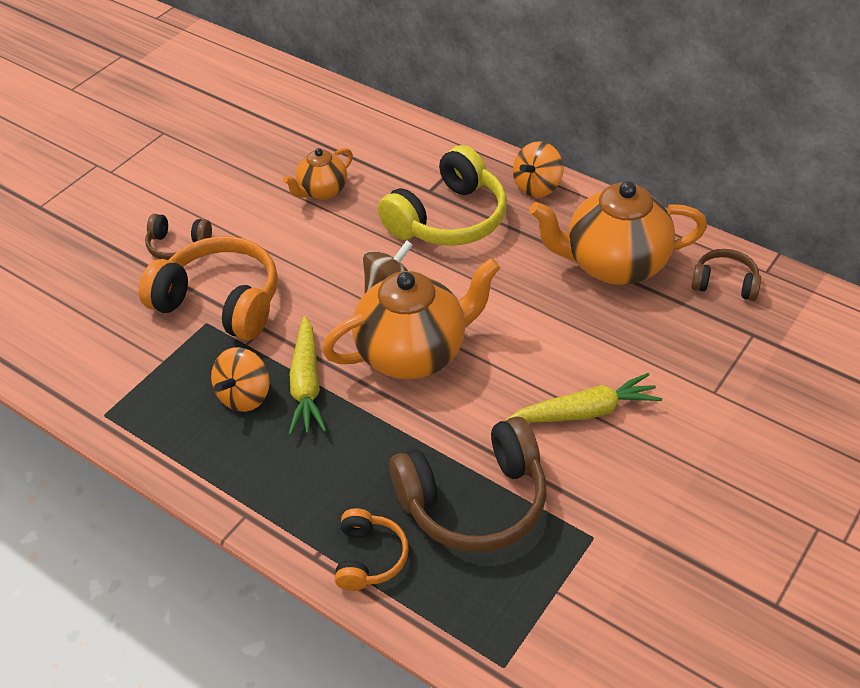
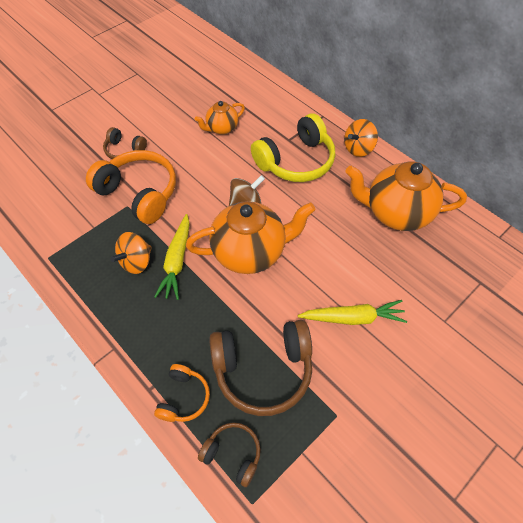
camera: 10 degrees right, 10 degrees up
brown headphones [691,249,761,301] -> brown headphones moved to [198,422,261,487]

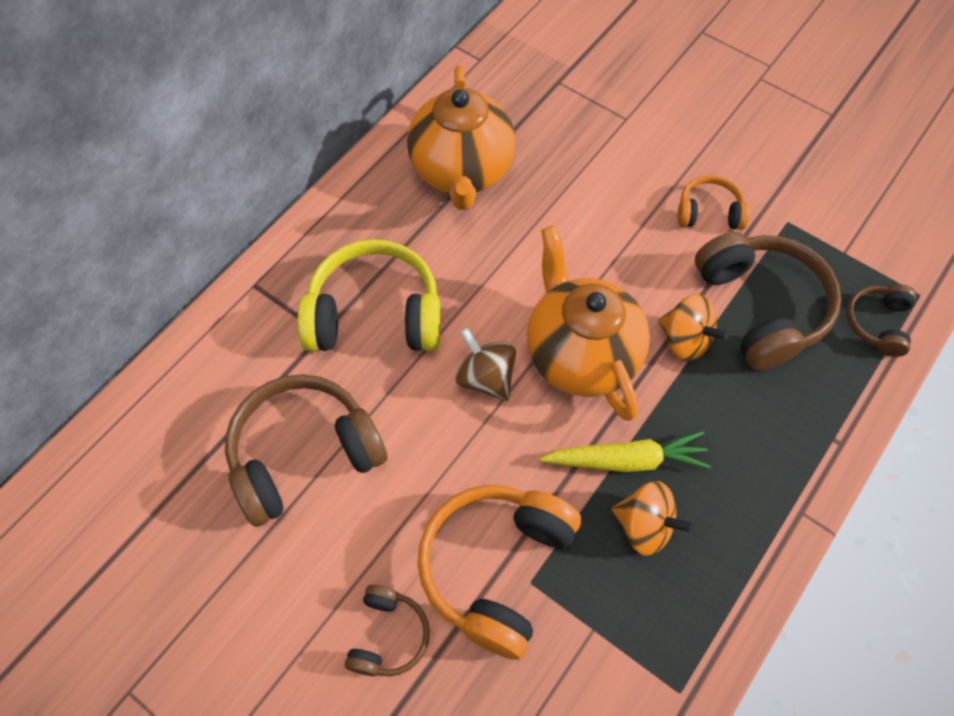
camera: 100 degrees left, 5 degrees up
orange headphones [154,364,210,422] -> orange headphones moved to [678,175,750,230]
orange teapot [195,101,245,135] -> brown headphones [225,374,388,527]
yellow headphones [251,113,335,182] -> yellow headphones turned 45 degrees counterclockwise [298,239,440,351]
yellow carrot [298,300,407,325] -> none
orange spinning top [344,119,378,157] -> orange spinning top moved to [658,294,729,361]

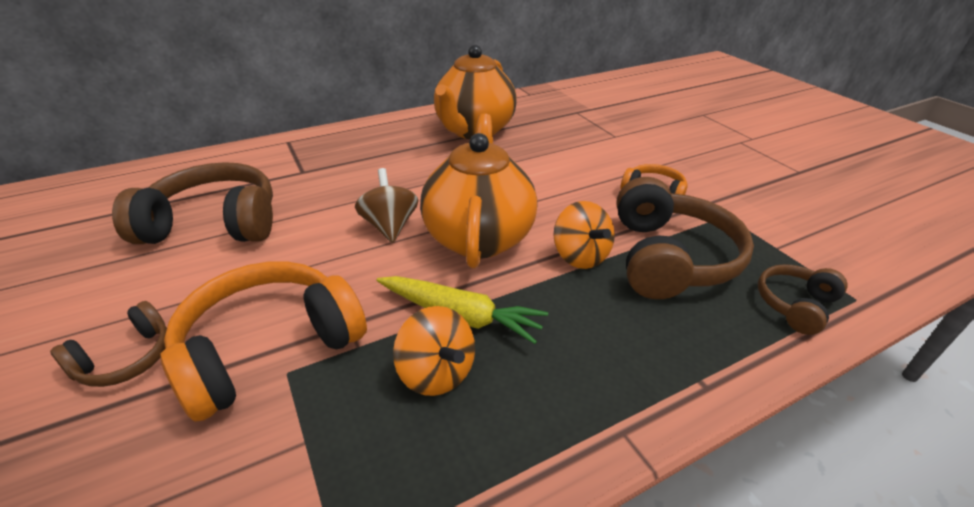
camera: 25 degrees right, 25 degrees down
yellow headphones [298,239,440,351] -> none

